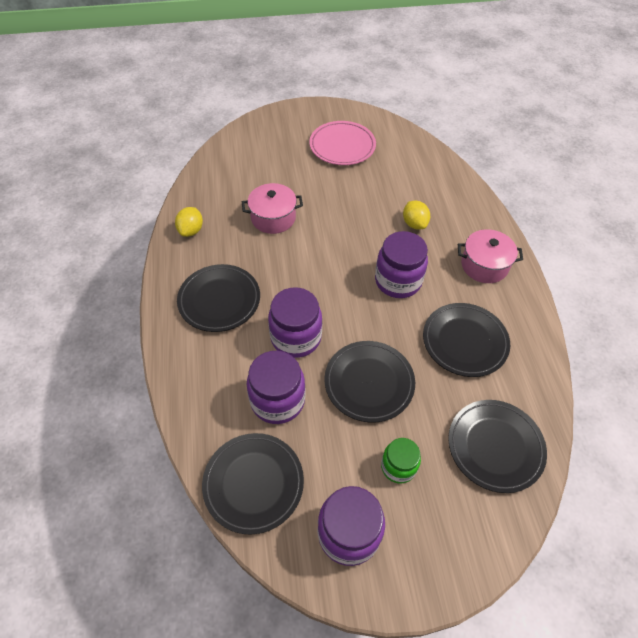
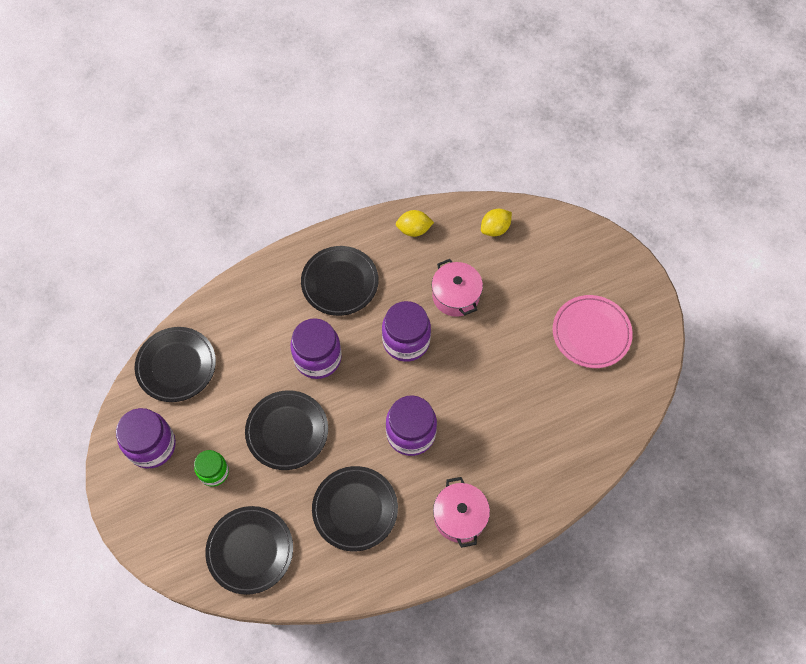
camera: 75 degrees right, 10 degrees up
purple jar [247,351,305,424] -> purple jar moved to [382,301,431,362]
yellow lemon [403,201,430,230] -> yellow lemon moved to [481,209,512,237]

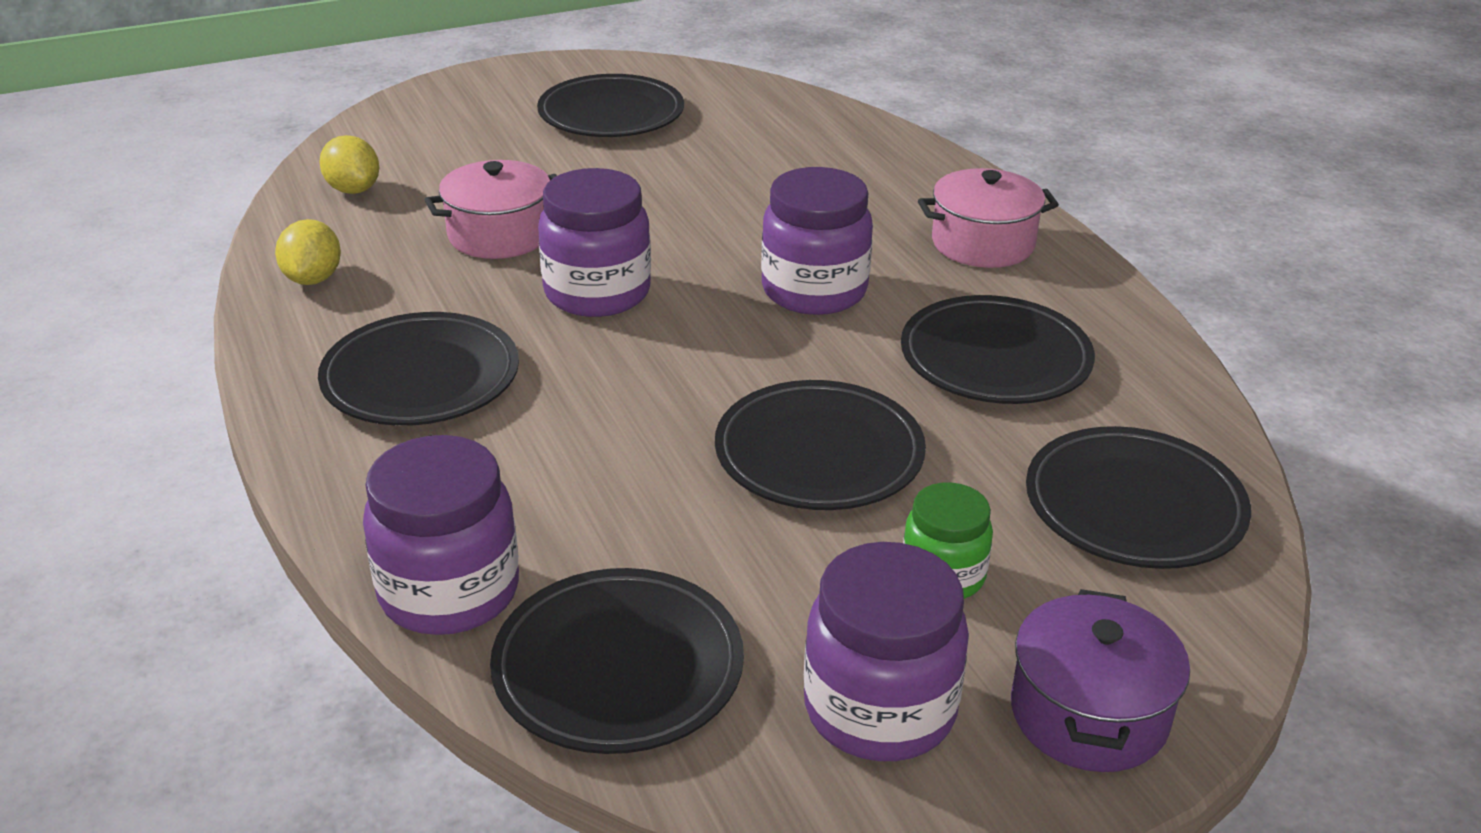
camera: 90 degrees left, 30 degrees down
purple jar [290,318,342,379] -> purple jar moved to [363,435,519,635]
pink plate [553,295,633,368] -> black plate [537,74,684,137]
none -> purple pot [1011,589,1190,772]

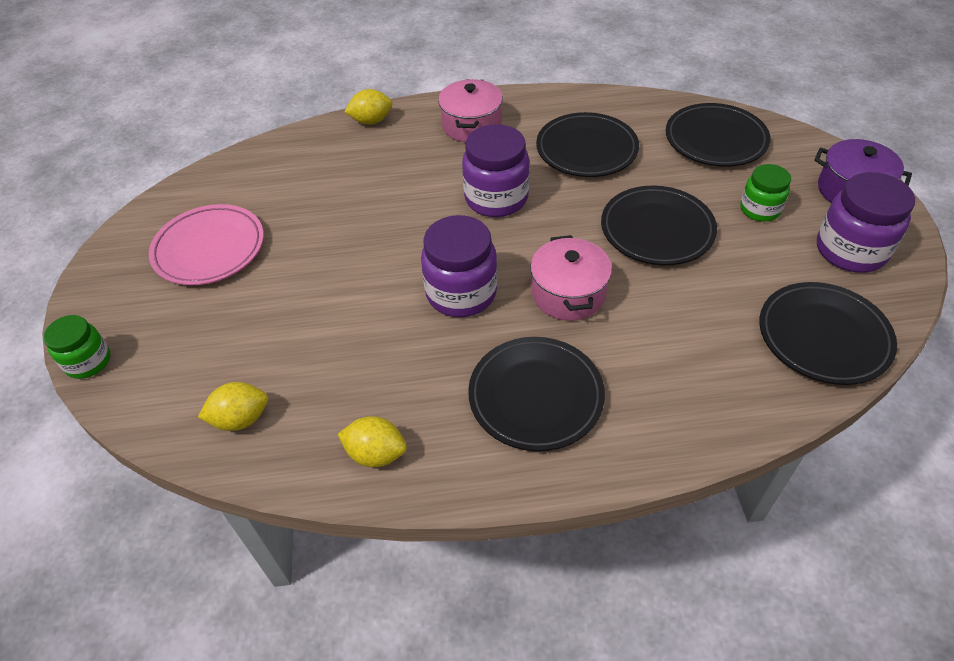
camera: 70 degrees left, 15 degrees up
purple jar [363,435,519,635] -> none
pink pot [425,160,557,259] -> pink pot moved to [530,235,612,321]
black plate [537,74,684,137] -> pink plate [149,204,264,285]
none -> green jar [43,315,110,379]
none -> yellow lemon [344,89,392,125]

